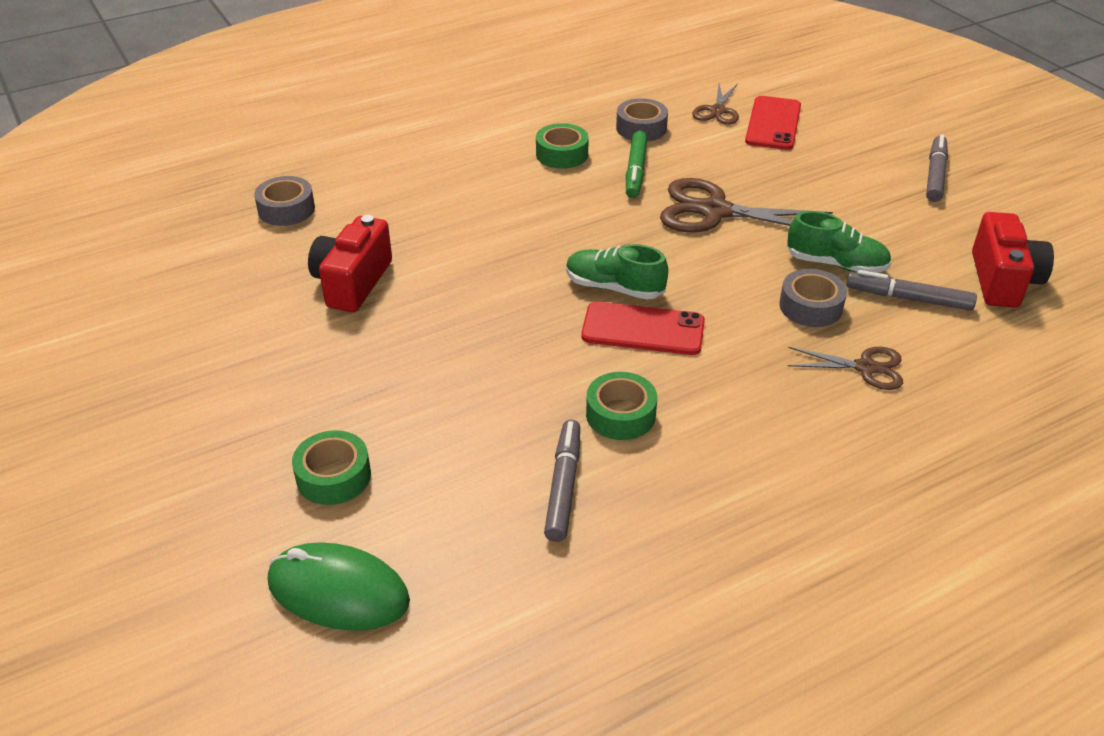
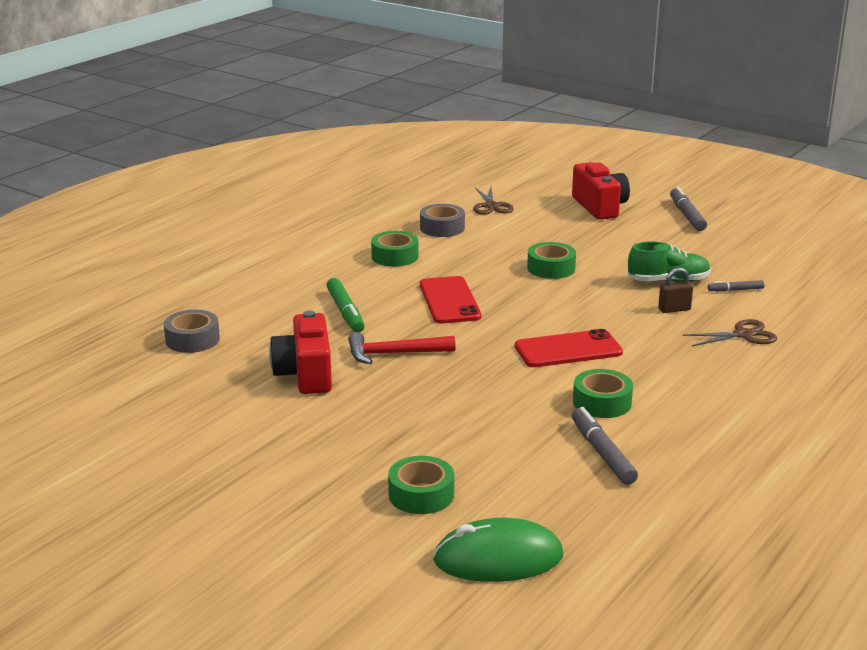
camera: 25 degrees left, 15 degrees down
green shoe [566,244,668,300] -> none
green marker [626,130,647,198] -> green marker moved to [327,278,365,332]
brown scissors [660,178,833,233] -> green tape [527,242,576,279]
red phone [745,96,801,150] -> red phone moved to [420,276,481,324]
grey tape [779,269,847,327] -> brown padlock [658,268,693,313]
grey marker [846,270,977,311] -> grey marker [708,280,765,291], size x0.57
red camera [972,212,1054,308] -> red camera moved to [572,162,630,220]
none -> red hammer [348,332,456,364]

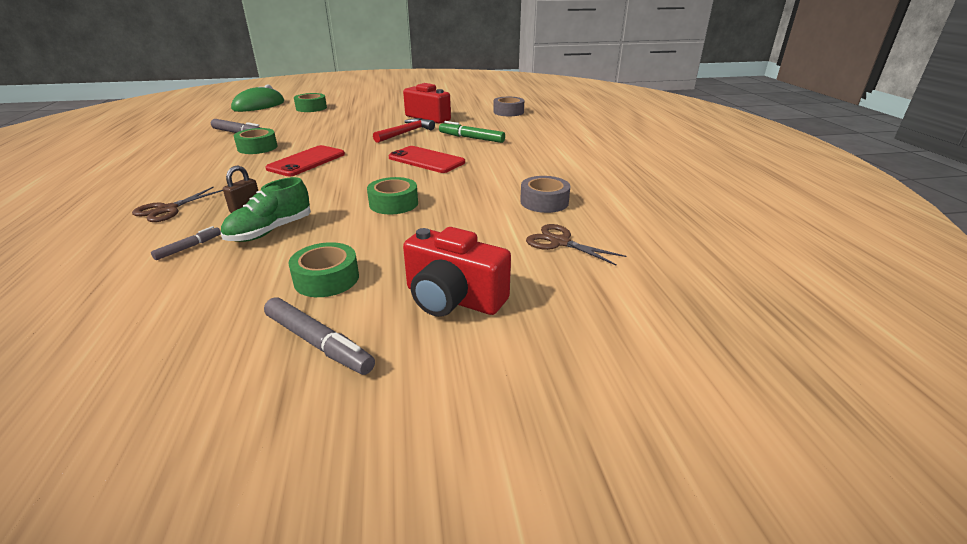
camera: 135 degrees right, 5 degrees up
green tape [371,231,419,267] -> green tape moved to [288,242,359,297]

